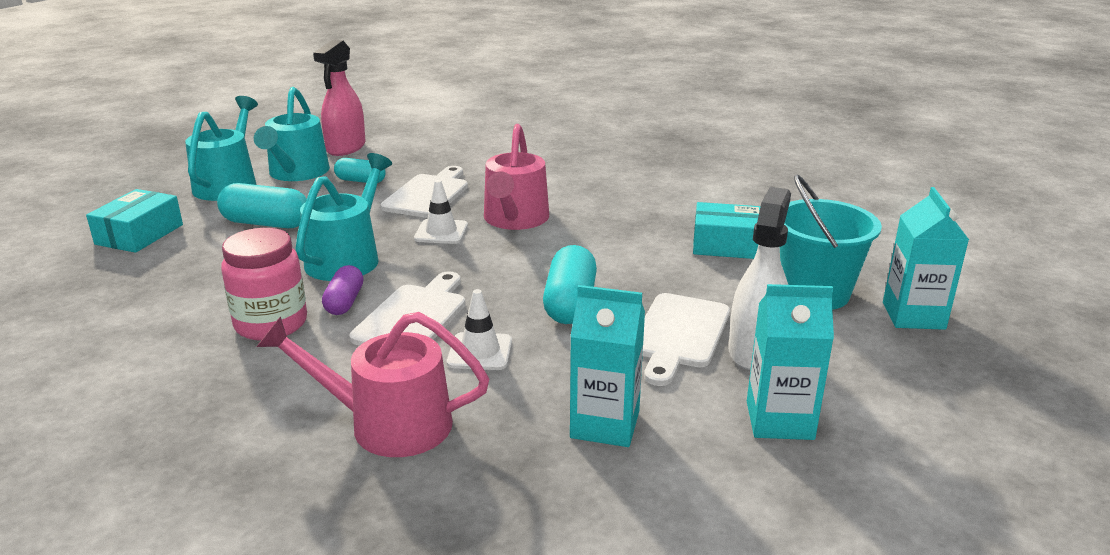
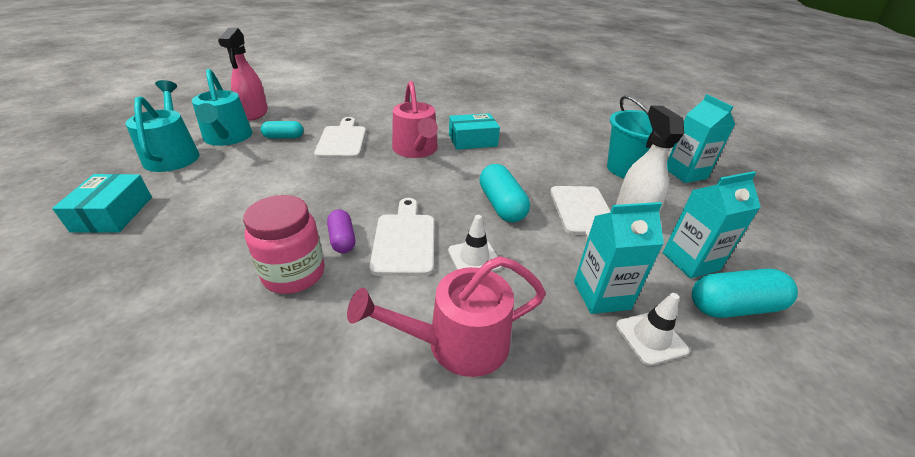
camera: 25 degrees left, 10 degrees up
turquoise capsule [217,183,307,228] -> turquoise capsule moved to [692,269,798,318]
turquoise watering can [296,153,392,281] -> none
white traffic cone [414,180,468,244] -> white traffic cone moved to [616,293,689,366]
turquoise box [693,202,761,259] -> turquoise box moved to [449,113,500,150]

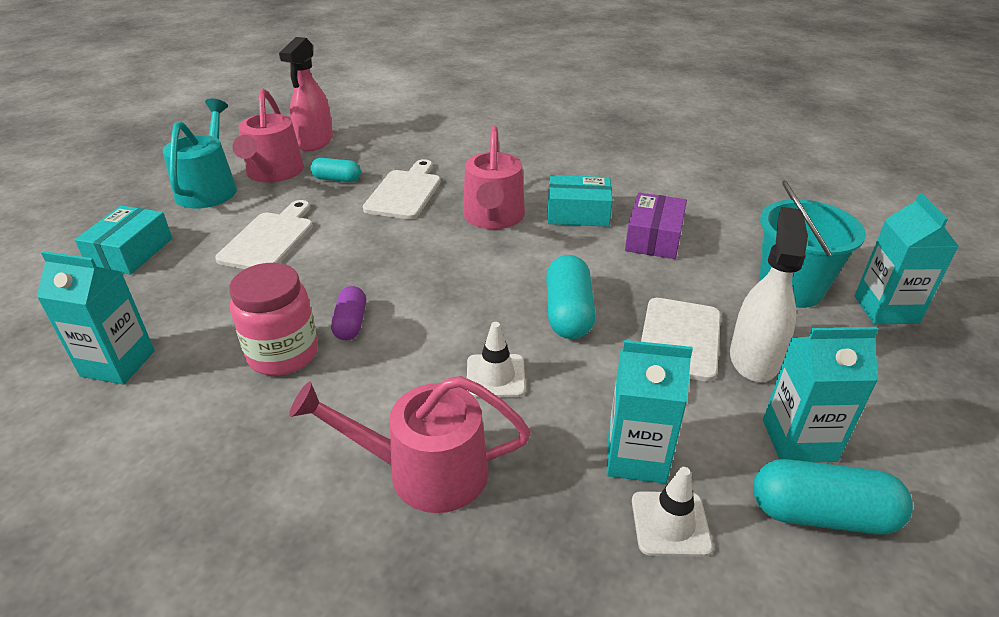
camera: 20 degrees right, 0 degrees up
turquoise watering can [192,69,253,146] -> pink watering can [233,88,304,183]
white cutting board [370,198,434,276] -> white cutting board moved to [215,200,313,269]
none -> turquoise carton [36,251,155,384]
none -> purple box [625,192,687,259]

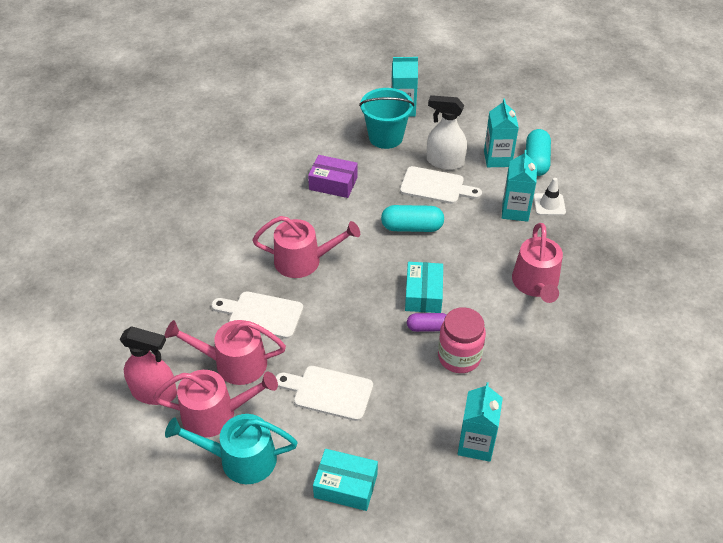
camera: 90 degrees left, 10 degrees up
turquoise capsule [311,158,361,182] -> pink watering can [165,320,286,385]
white traffic cone [467,322,526,398] -> none
turquoise box [547,175,613,227] -> turquoise box moved to [405,262,443,313]

